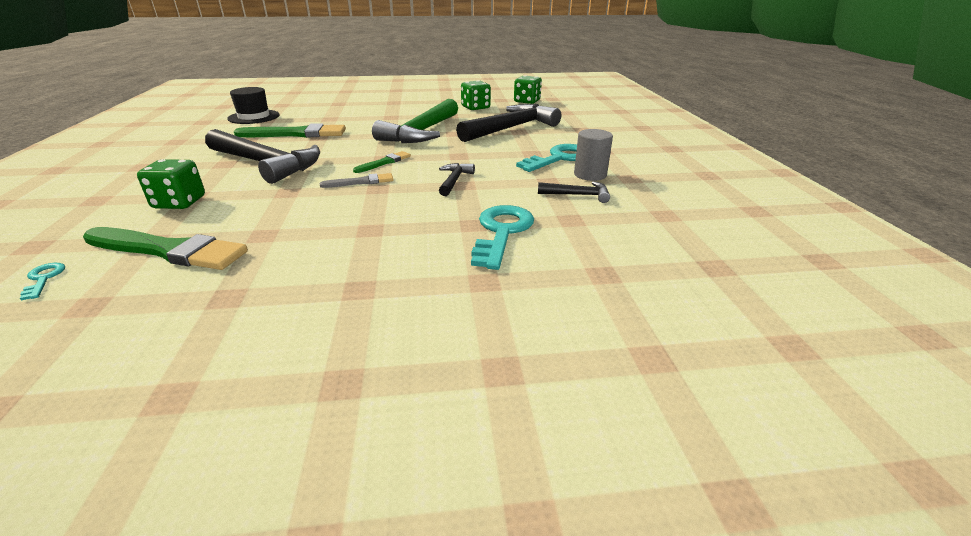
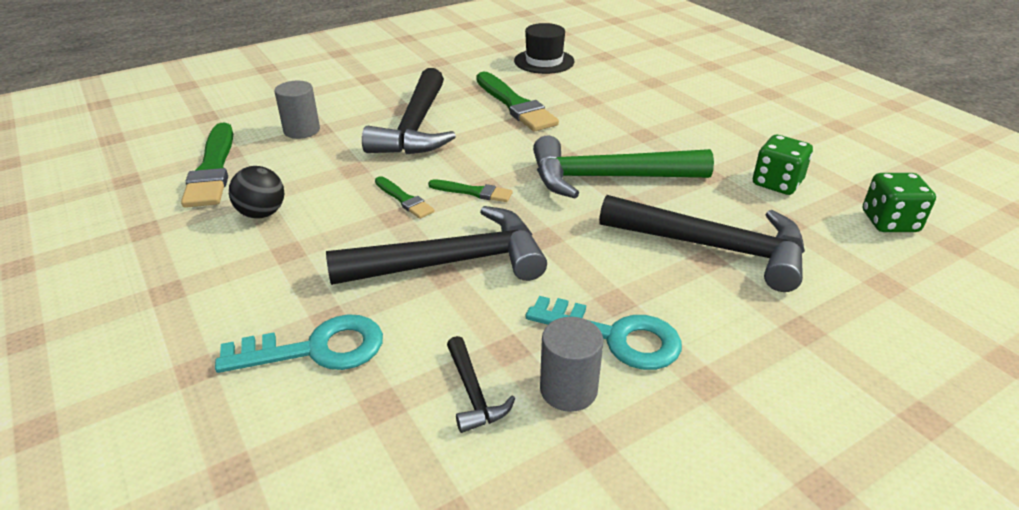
camera: 65 degrees right, 5 degrees up
turquoise key [20,263,65,300] -> none
green dice [137,159,205,209] -> grey cylinder [275,81,320,139]
grey brush [320,173,394,188] -> green brush [375,176,435,219]
black hammer [439,163,475,196] -> black hammer [326,206,547,285], size x2.23
none -> black ball [229,166,284,219]

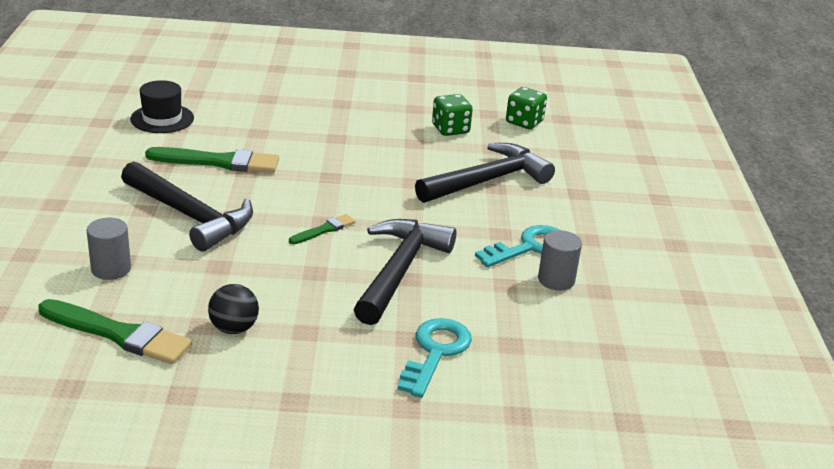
camera: 60 degrees left, 5 degrees down
green brush [375,176,435,219] -> none
black hammer [447,336,515,433] -> none
green hammer [533,135,714,198] -> none

